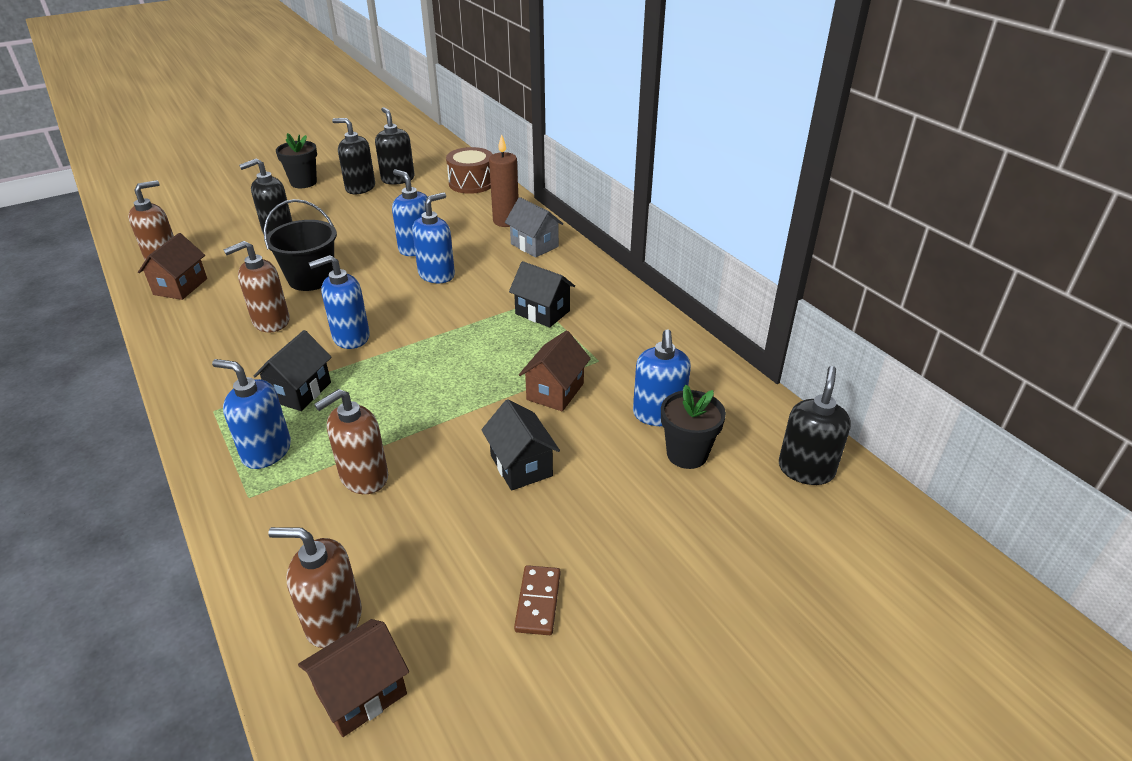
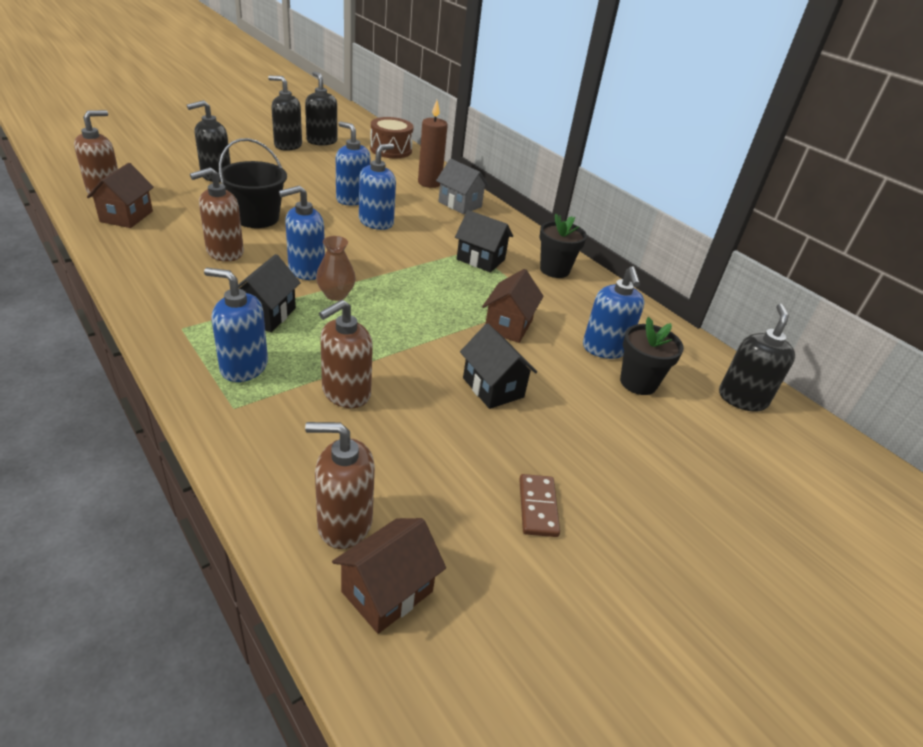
camera: 10 degrees left, 0 degrees up
black flower pot [276,133,317,188] -> black flower pot moved to [539,213,587,278]
none -> brown vase [316,236,356,301]

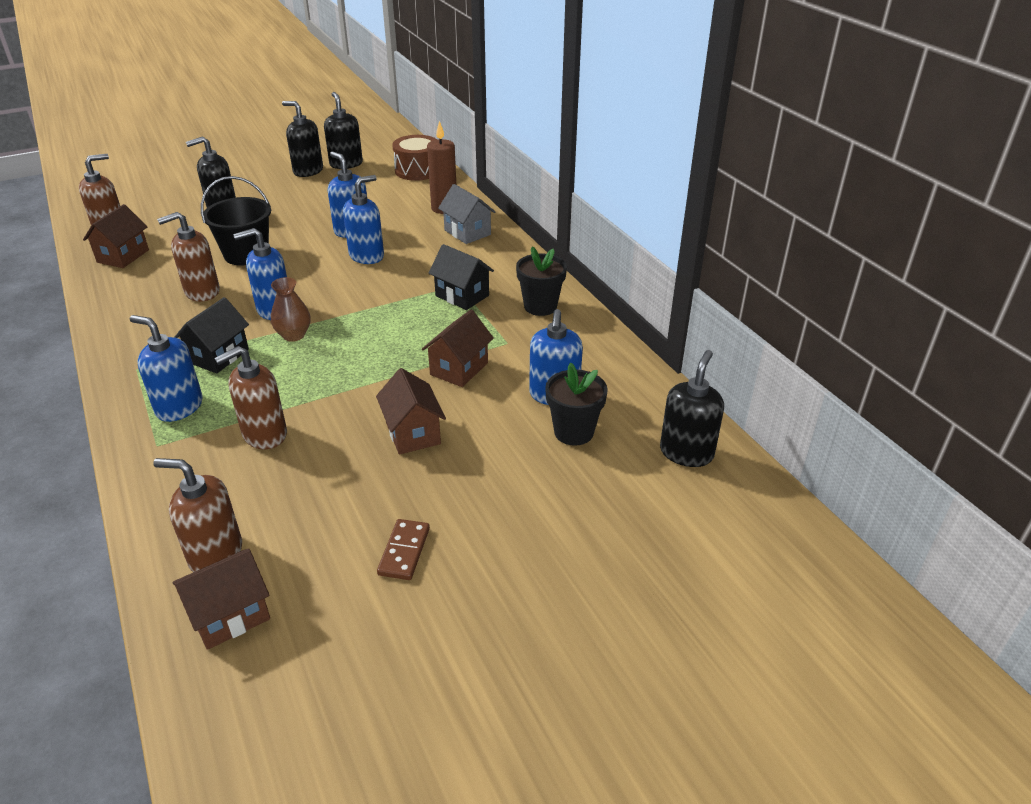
camera: 15 degrees right, 0 degrees up
black house [460,323,537,409] -> brown house [376,368,446,454]

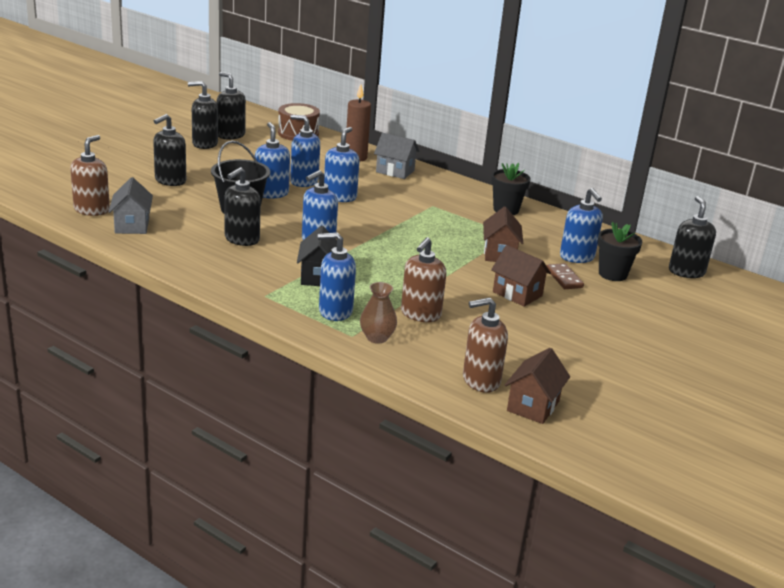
camera: 30 degrees left, 10 degrees down
brown house [83,204,149,268] -> grey house [109,177,153,234]
brown soap dispenser [157,212,220,302] -> black soap dispenser [224,167,261,246]
brown vase [271,277,311,342] -> brown vase moved to [360,282,397,344]
brown domino [377,519,430,580] -> brown domino moved to [547,263,584,289]
black house [429,244,494,310] -> none
none -> blue soap dispenser [255,122,290,199]

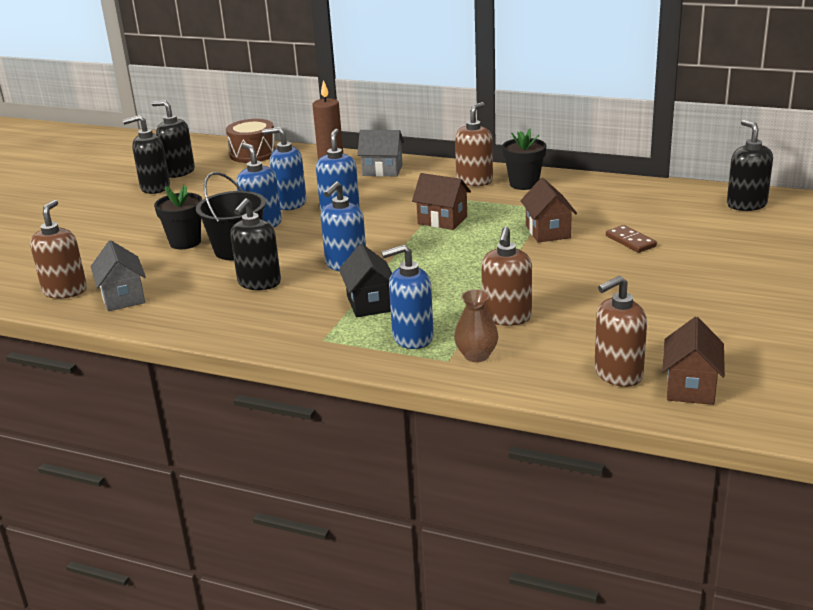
camera: 10 degrees left, 0 degrees up
black soap dispenser [153,114,186,186] -> none
brown house [491,245,551,307] -> brown house moved to [412,173,471,230]
blue soap dispenser [560,188,603,263] -> none
black flower pot [598,222,642,281] -> black flower pot moved to [154,185,202,249]
none -> brown soap dispenser [455,102,493,186]

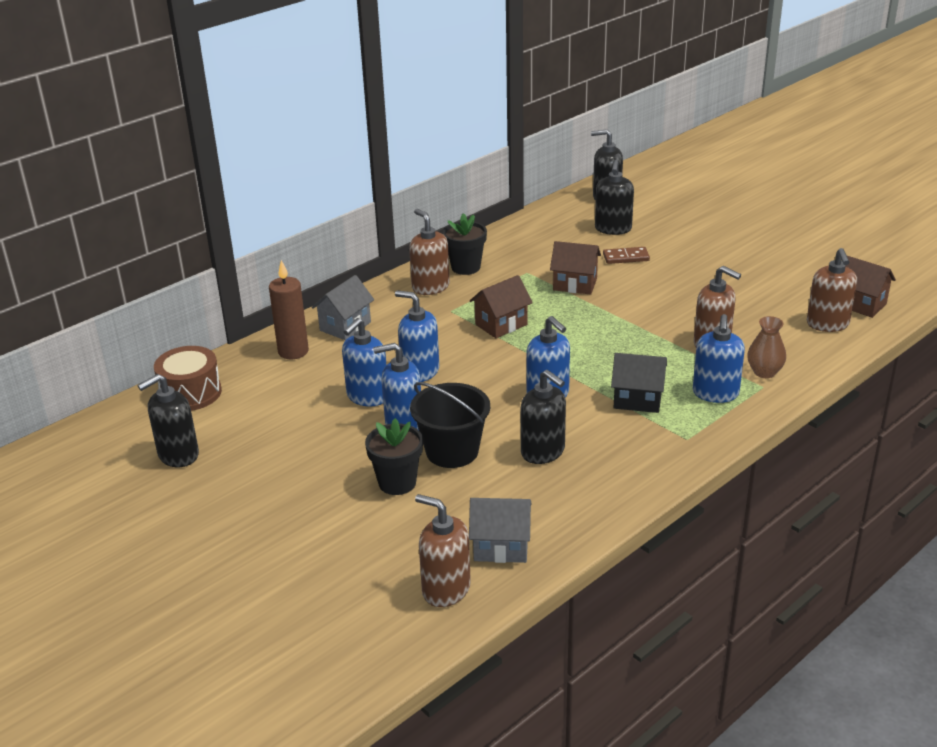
camera: 65 degrees left, 5 degrees up
black soap dispenser [123,115,170,194] -> black soap dispenser moved to [595,160,634,235]

